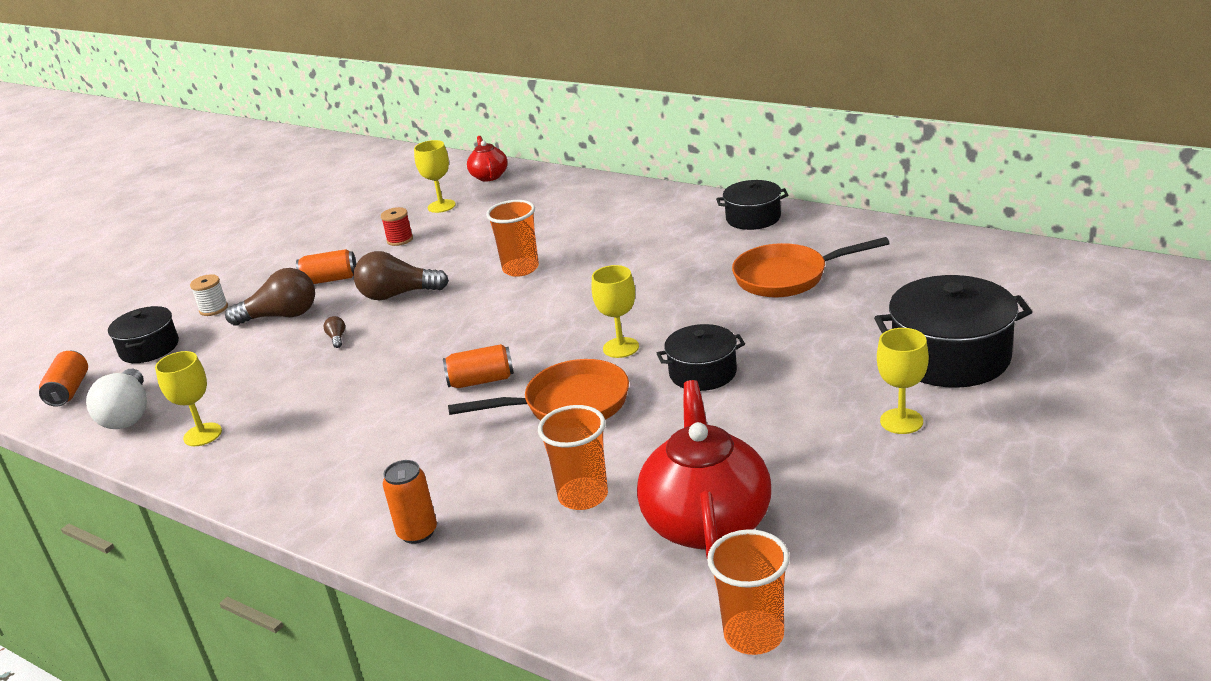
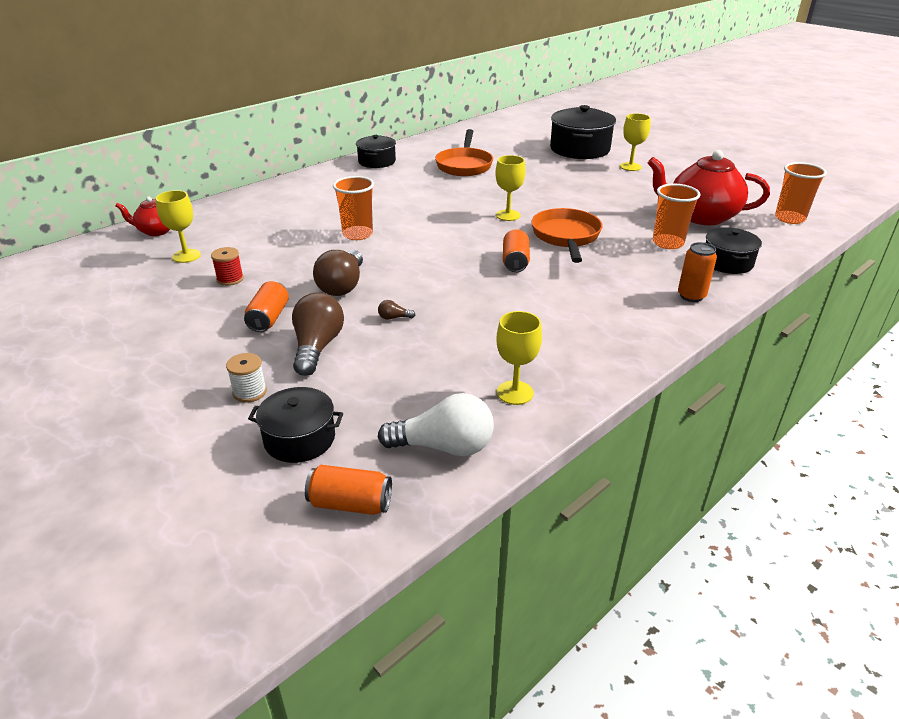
camera: 80 degrees left, 5 degrees up
black pot [657,324,745,391] -> black pot moved to [706,227,762,274]

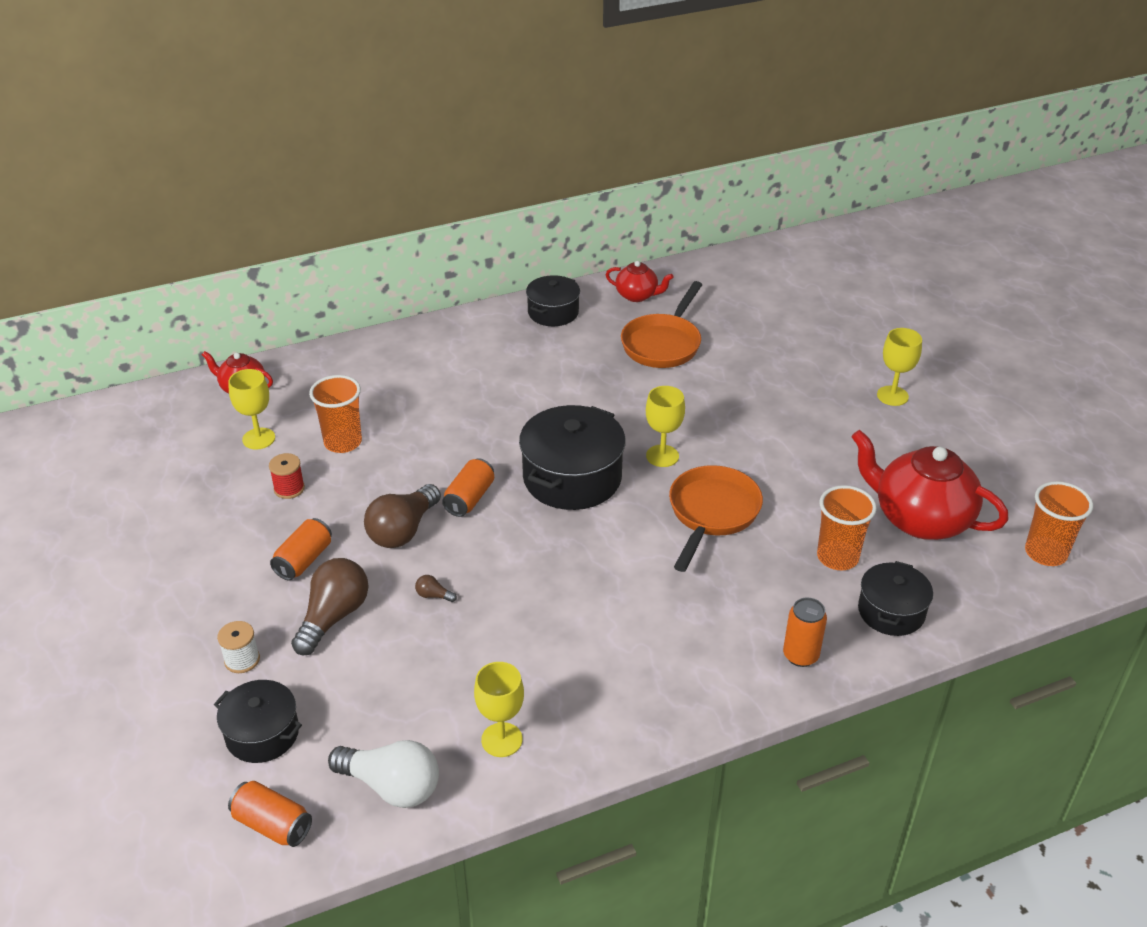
camera: 20 degrees right, 5 degrees up
orange cup [333,176,374,240] -> orange cup moved to [309,375,362,453]
orange can [503,229,530,272] -> orange can moved to [442,458,494,517]
black pot [550,105,616,159] -> black pot moved to [519,405,626,510]
none -> red teapot [606,261,674,302]

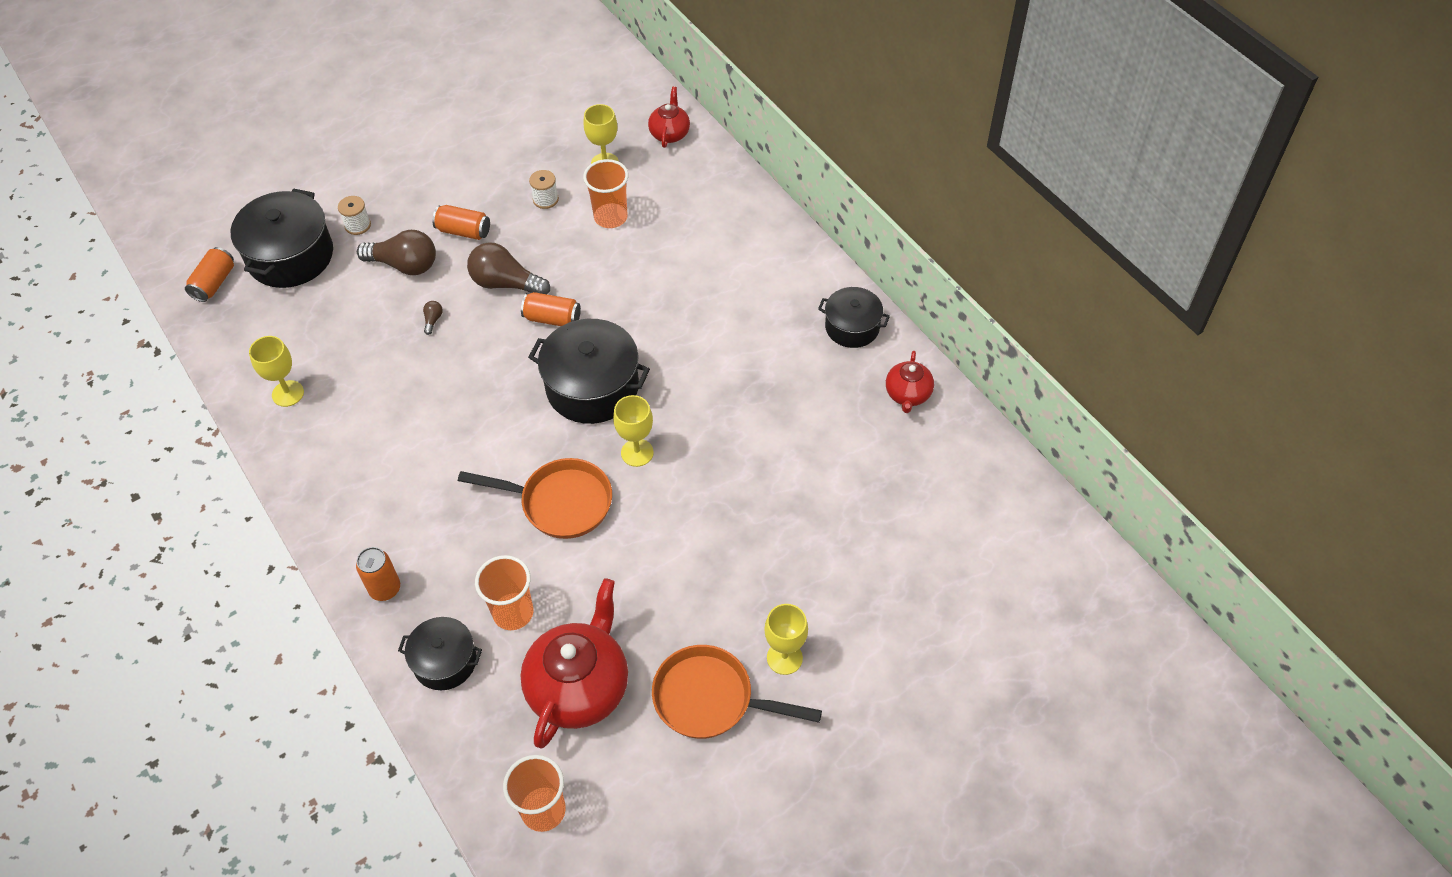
camera: 80 degrees right, 15 degrees up
black pot [214,680,302,763] -> black pot [231,188,333,288], size x1.66
red spool [269,453,305,499] -> white spool [529,170,559,209]
white light bulb [328,740,439,808] -> none
orange pan [621,281,702,368] -> orange pan moved to [652,645,822,739]

